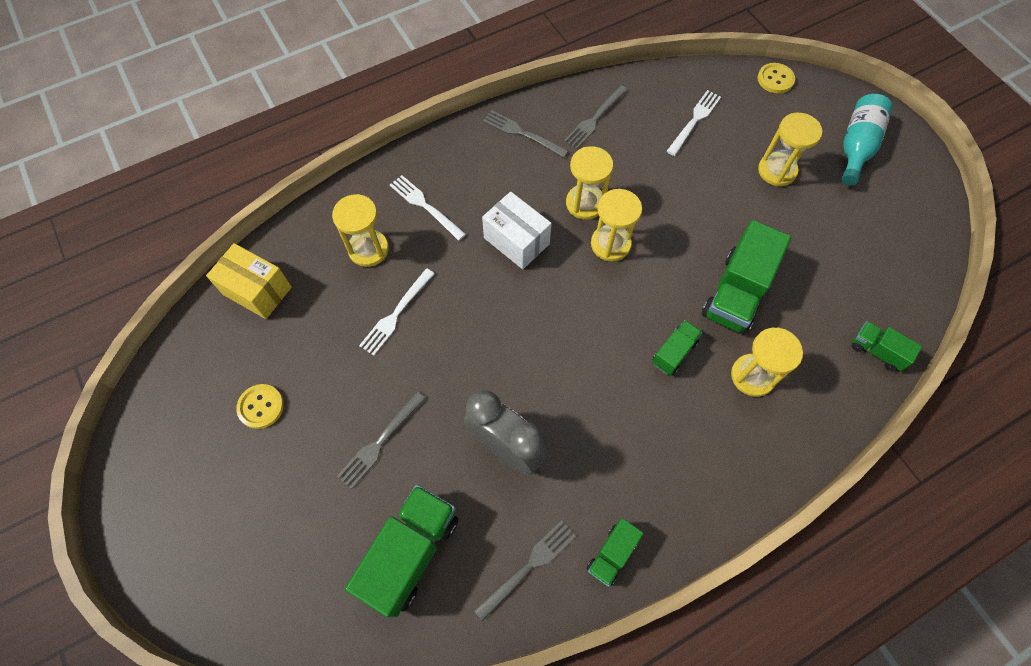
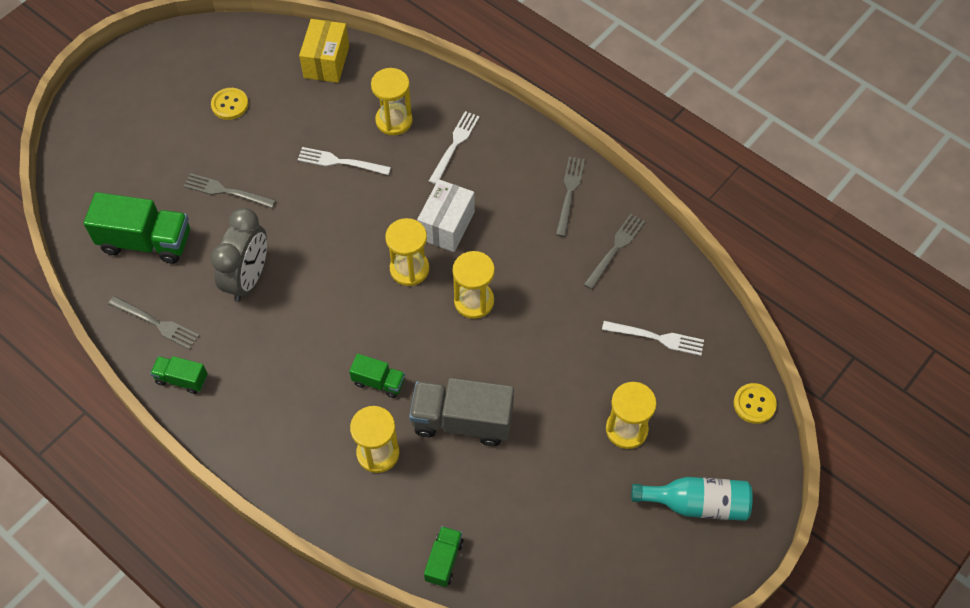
camera: 70 degrees right, 5 degrees down
grey fork [564,85,628,149] -> grey fork turned 105 degrees clockwise [583,214,645,290]
yellow hourglass [566,146,613,220] -> yellow hourglass moved to [385,218,429,286]
green truck [702,220,791,334] -> grey truck [409,378,514,446]

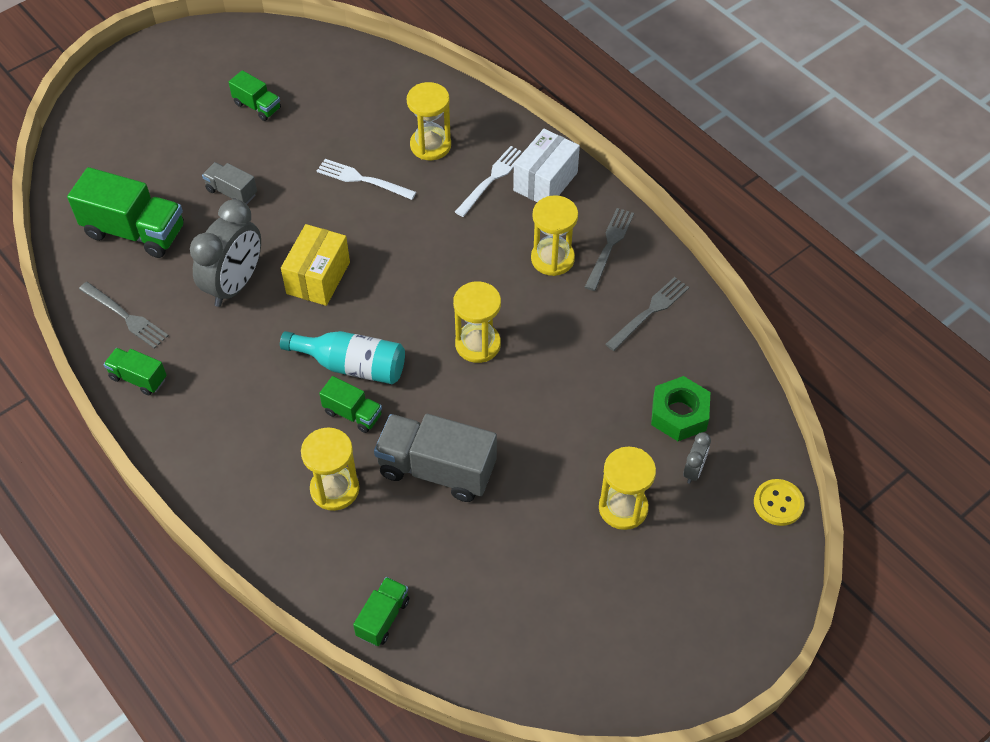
camera: 10 degrees right, 5 degrees down
grey fork [184,173,276,208] -> grey truck [202,162,257,204]
yellow button [211,88,248,120] -> green truck [229,70,281,121]
yellow box [299,19,349,83] -> yellow box moved to [281,224,350,306]
yellow hourglass [385,218,429,286] -> yellow hourglass moved to [531,195,578,276]
white box [417,179,475,252] -> white box moved to [513,129,580,202]
white fork [602,321,704,356] -> green nut [651,376,710,441]
turquoise bottle [631,477,753,521] -> turquoise bottle moved to [280,331,405,384]
none -> grey clock [683,432,711,484]

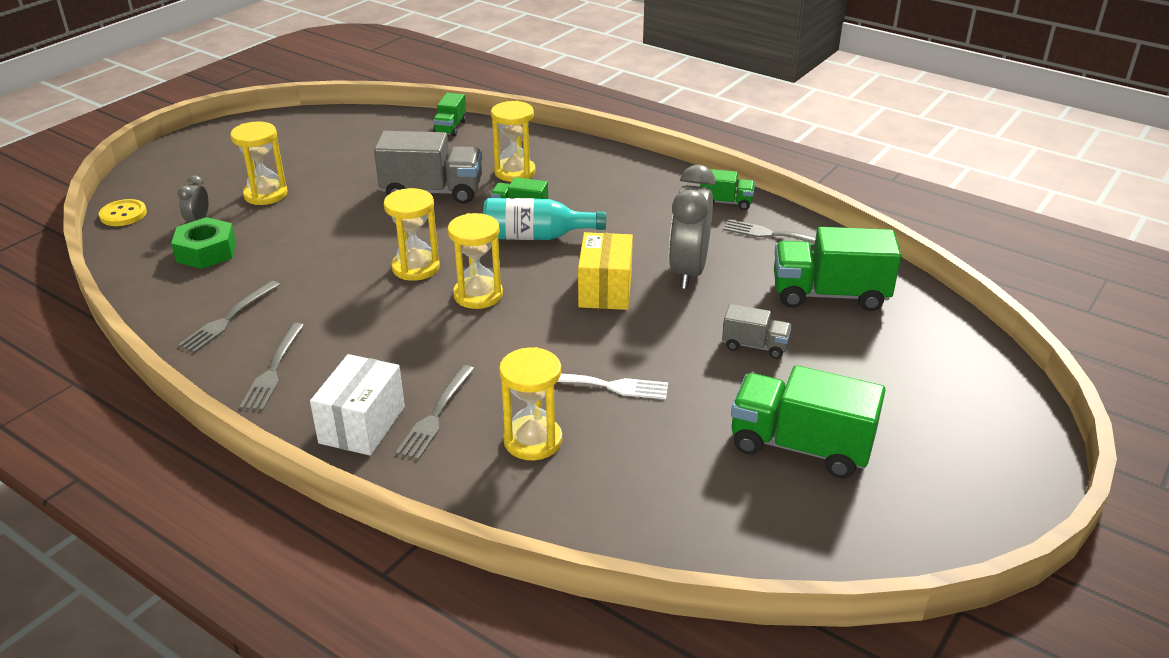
camera: 165 degrees right, 20 degrees down
green truck [229,70,281,121] -> green truck [731,365,886,479], size x1.89
white fork [455,146,521,217] -> grey fork [395,365,475,460]
yellow hourglass [531,195,578,276] -> yellow hourglass moved to [448,213,503,309]

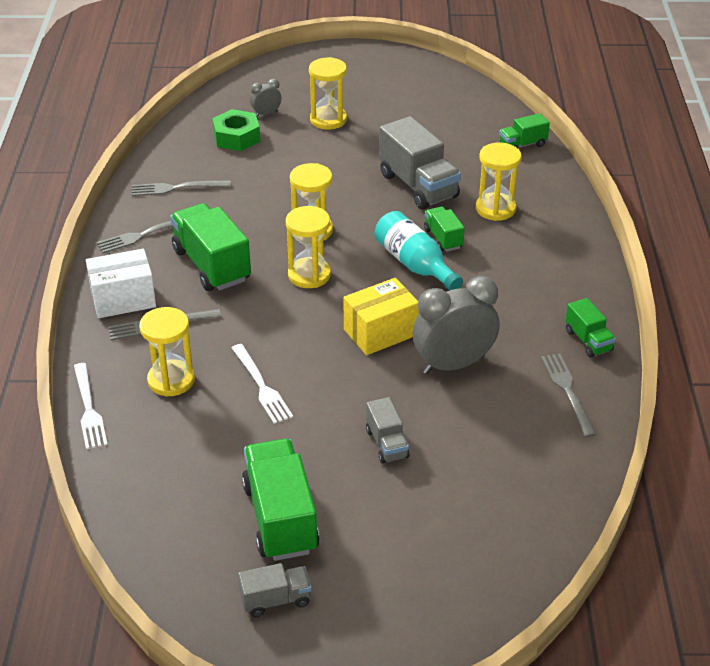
camera: 55 degrees right, 5 degrees up
yellow button [99,199,147,226] -> none
green truck [774,227,901,311] -> green truck moved to [170,203,251,291]
none -> white fork [74,363,108,449]
none -> grey truck [238,563,312,618]

